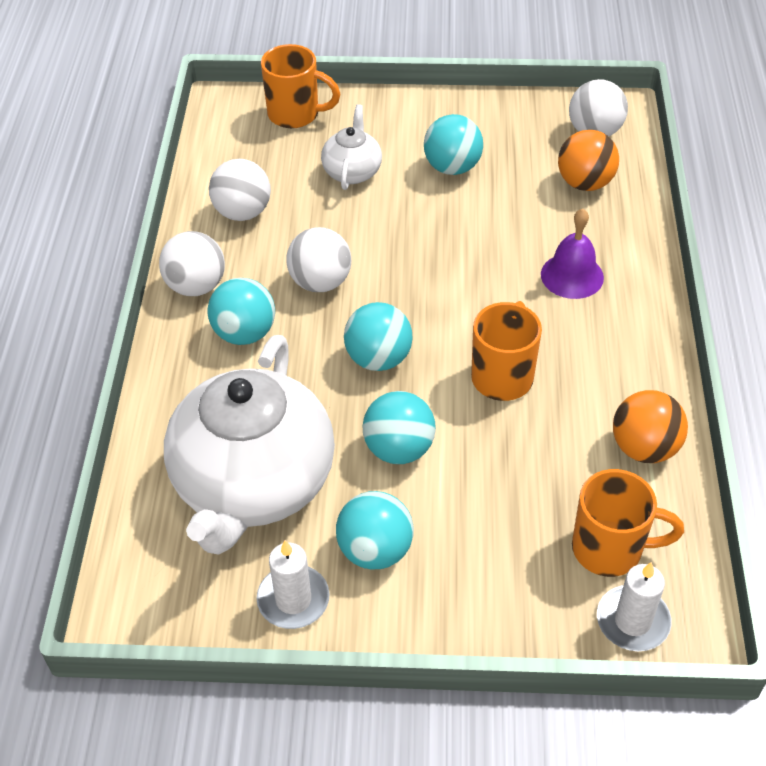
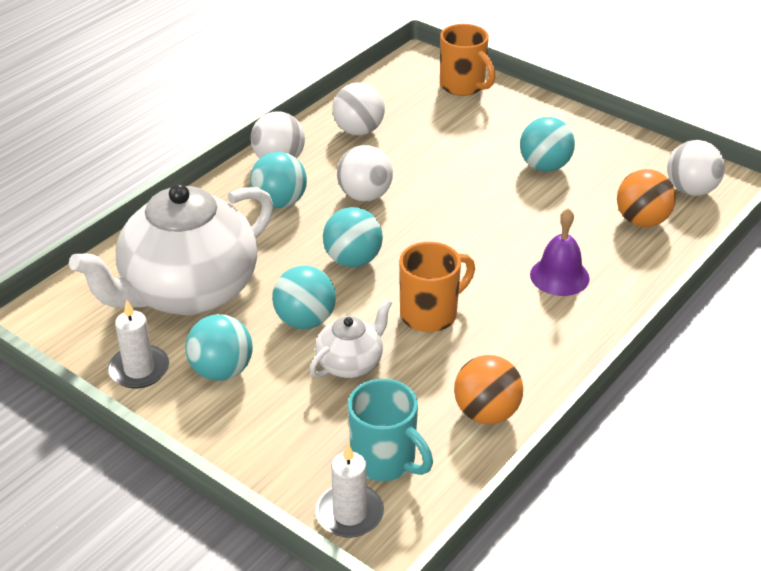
camera: 35 degrees right, 10 degrees down
white teapot [321,104,382,190] -> white teapot moved to [310,299,392,378]
orange mug [572,469,684,577] -> turquoise mug [348,379,433,481]

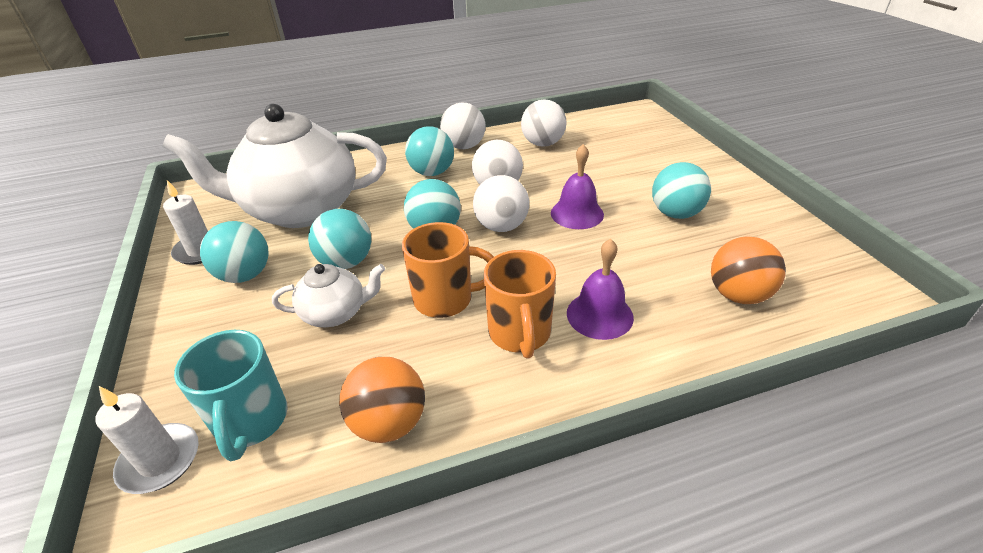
camera: 35 degrees right, 0 degrees up
orange mug [440,24,496,96] -> orange mug moved to [484,250,556,359]
white ball [667,140,725,196] -> white ball moved to [473,175,529,232]
none -> purple bell [551,144,604,229]

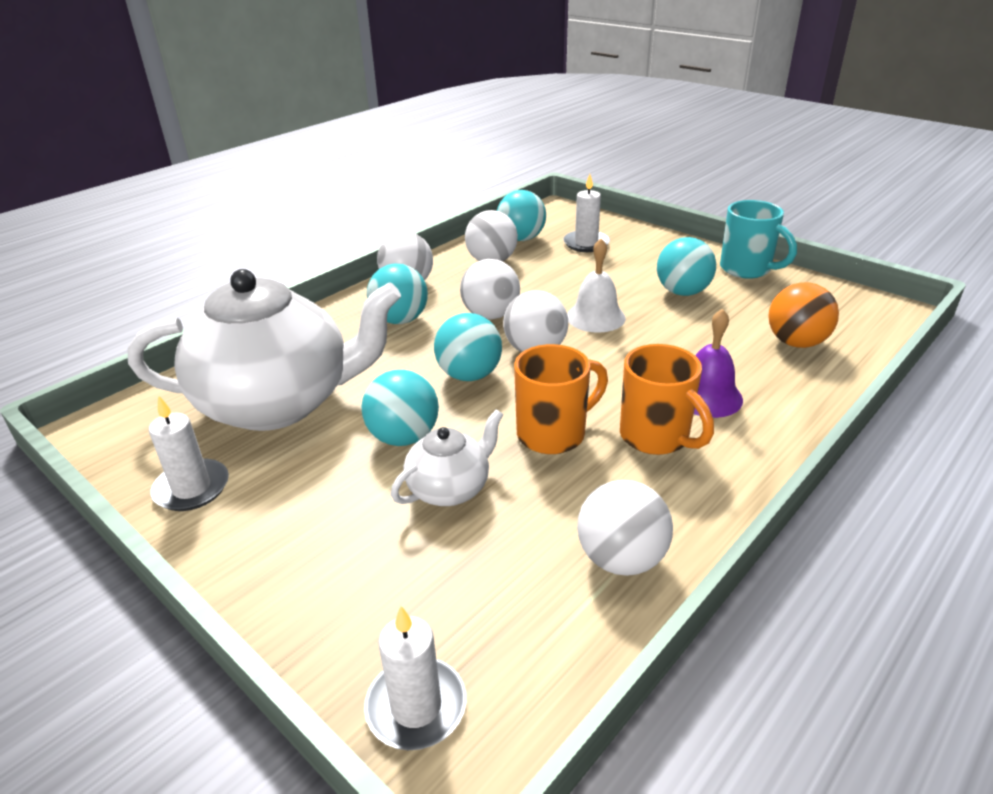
camera: 30 degrees left, 5 degrees down
white teapot [162,104,387,228] -> white teapot turned 150 degrees counterclockwise [127,269,401,431]
turquoise mug [174,330,288,461] -> turquoise mug moved to [720,200,797,279]
turquoise ball [200,221,269,283] -> turquoise ball moved to [497,190,546,241]
orange ball [339,357,425,443] -> white ball [577,480,673,576]
purple bell [551,144,604,229] -> white bell [567,238,626,333]
none -> white candle [563,174,610,252]

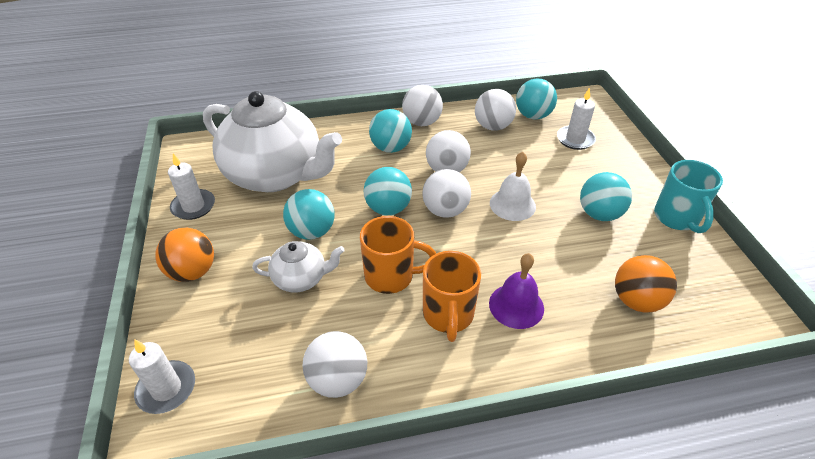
camera: 35 degrees right, 10 degrees up
none -> orange ball [155,228,214,282]

